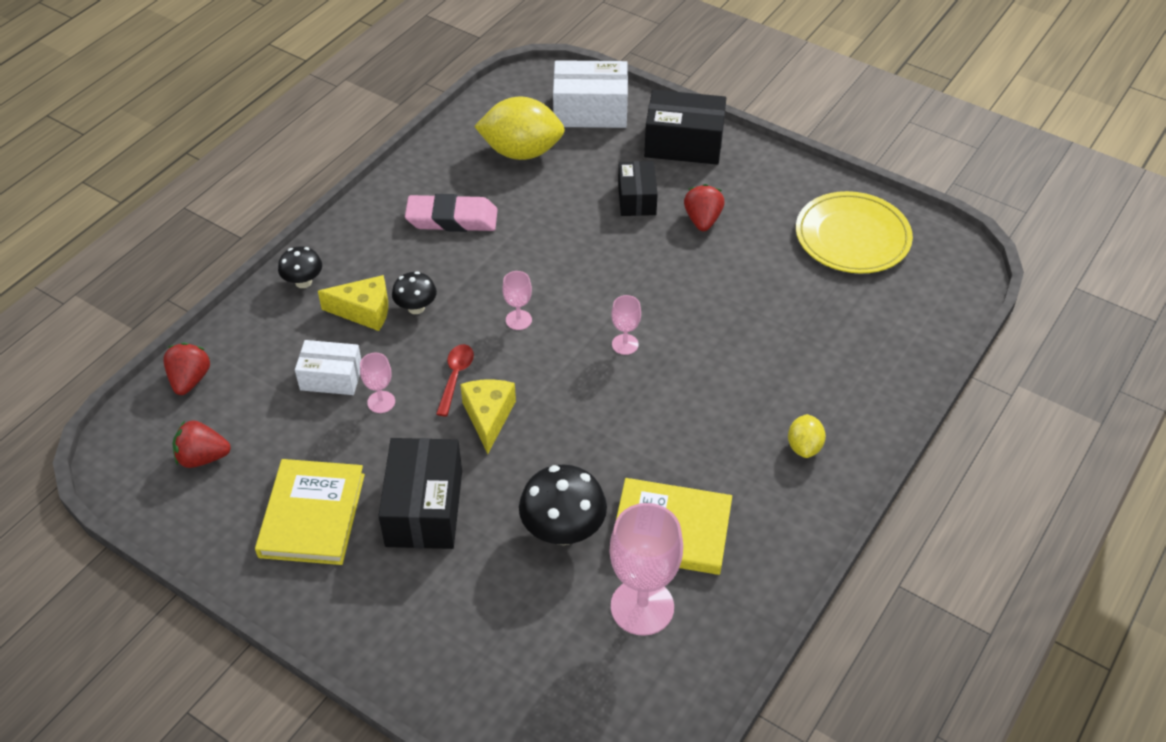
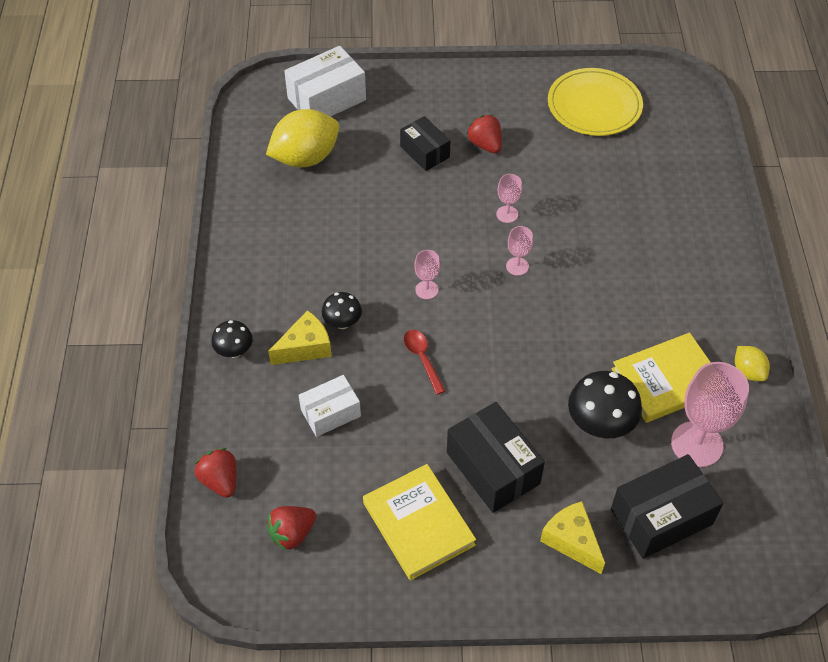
camera: 35 degrees left, 5 degrees up
pink goblet [360,353,395,413] -> pink goblet moved to [496,174,522,223]
pink eraser [405,194,498,232] -> none
yellow cheese [460,379,516,454] -> yellow cheese moved to [540,501,605,574]
black box [644,90,726,165] -> black box moved to [611,454,723,559]
yellow lemon [788,414,826,458] -> yellow lemon moved to [735,346,770,381]

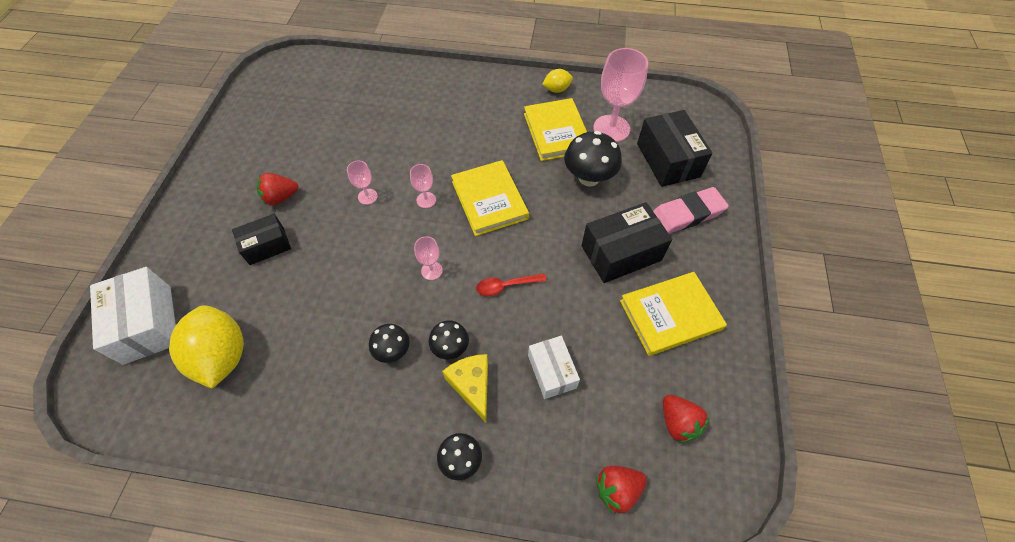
camera: 80 degrees left, 5 degrees up
yellow cheese [540,501,605,574] -> pink eraser [653,187,729,234]
yellow plate [548,68,643,136] -> none
none -> black mushroom [369,324,410,363]
none -> yellow book [451,160,529,236]

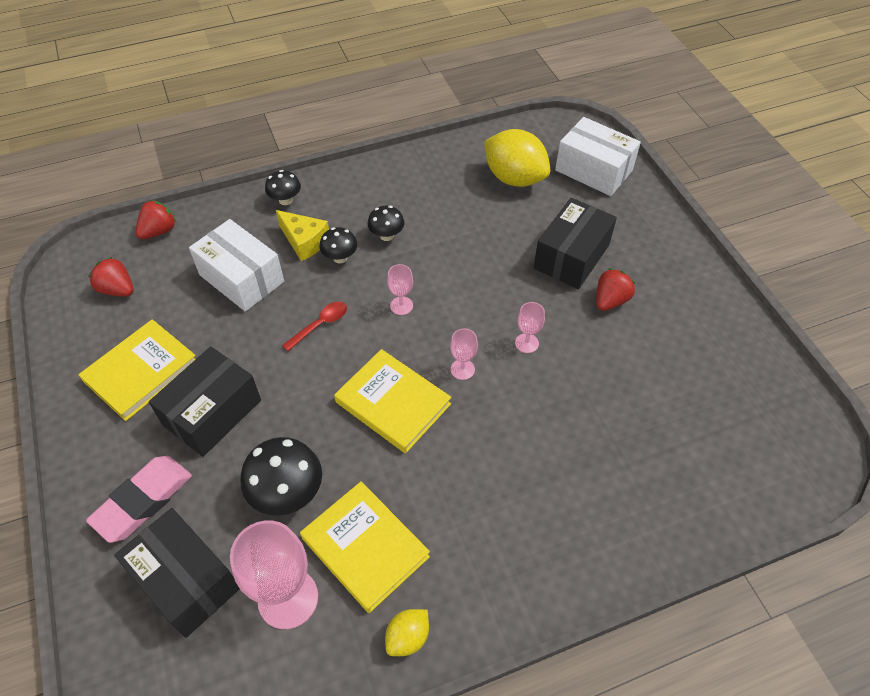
camera: 150 degrees right, 5 degrees down
black box [232,214,291,265] -> black box [534,198,617,289], size x1.58
white box [528,336,580,399] -> white box [189,219,284,312], size x1.58

